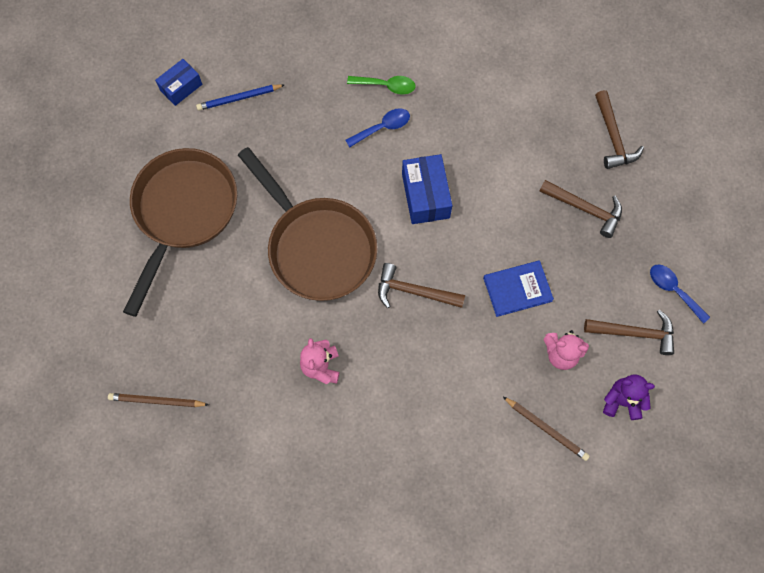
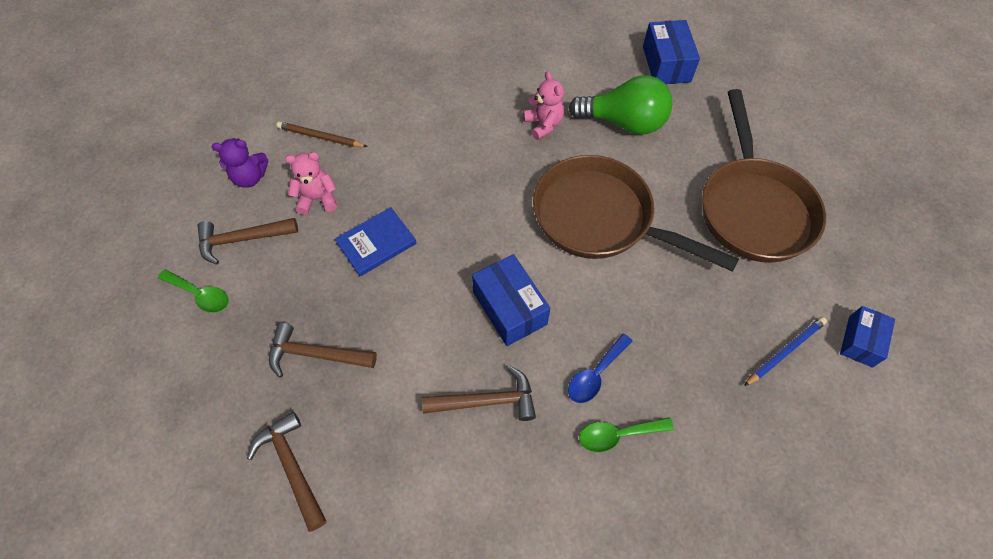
camera: 160 degrees right, 10 degrees down
brown pencil [108,393,209,407] -> blue box [643,20,700,84]
brown hammer [378,263,465,308] -> brown hammer moved to [422,366,536,421]
blue spoon [650,265,710,324] -> green spoon [158,269,229,313]
none -> green light bulb [569,75,673,135]

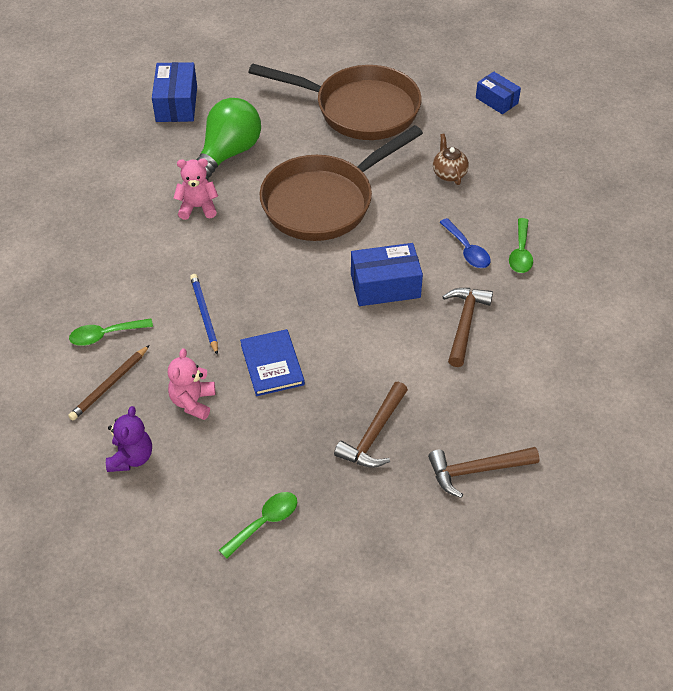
camera: 70 degrees left, 10 degrees down
brown hammer [198,218,298,265] -> none
blue box [643,20,700,84] -> blue box turned 75 degrees clockwise [152,62,197,122]
blue pencil [744,317,827,386] -> blue pencil moved to [190,274,218,355]
none -> green spoon [69,318,153,346]
none -> brown teapot [433,134,469,185]

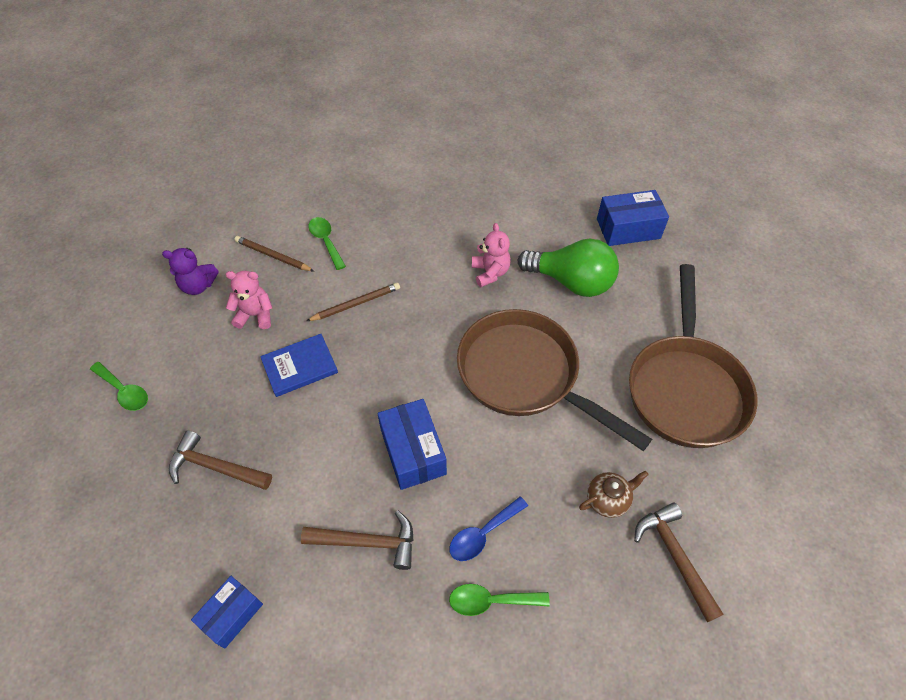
camera: 80 degrees right, 5 degrees up
blue pencil [190,274,218,355] -> brown pencil [306,283,400,321]
brown hammer [428,447,539,498] -> brown hammer moved to [634,503,724,622]
blue box [476,71,521,114] -> blue box moved to [191,576,263,649]

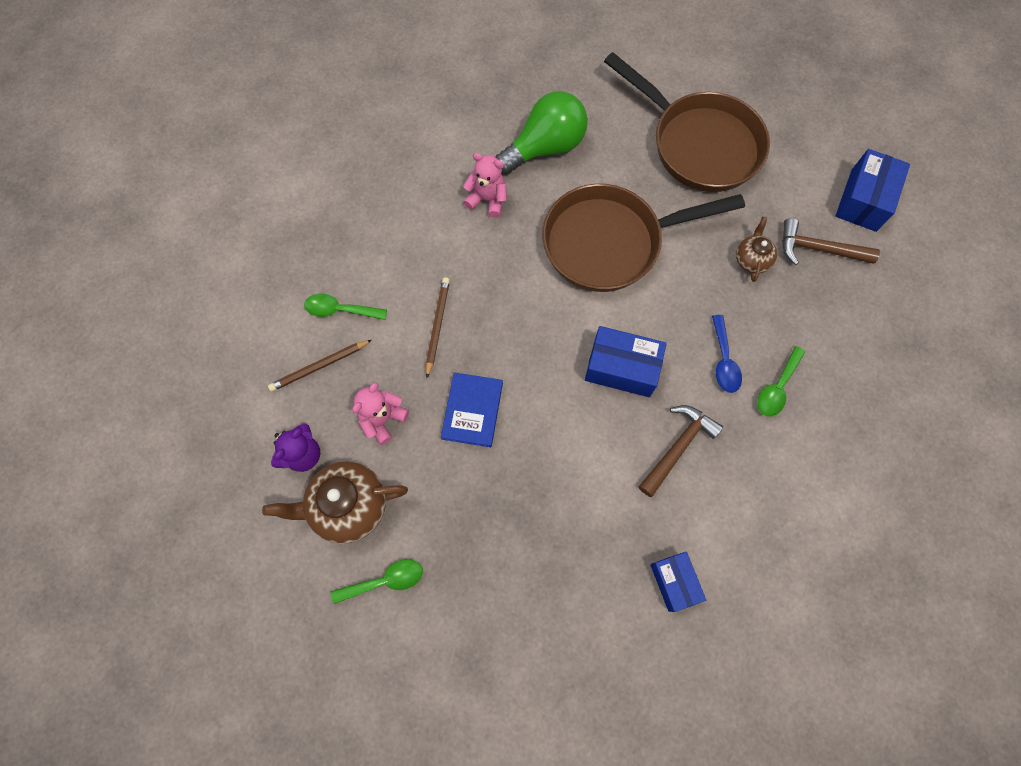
camera: 55 degrees left, 15 degrees up
brown hammer [169,430,272,490] -> none
blue box [597,190,669,246] -> blue box moved to [836,149,910,232]
none -> brown teapot [262,461,408,544]

